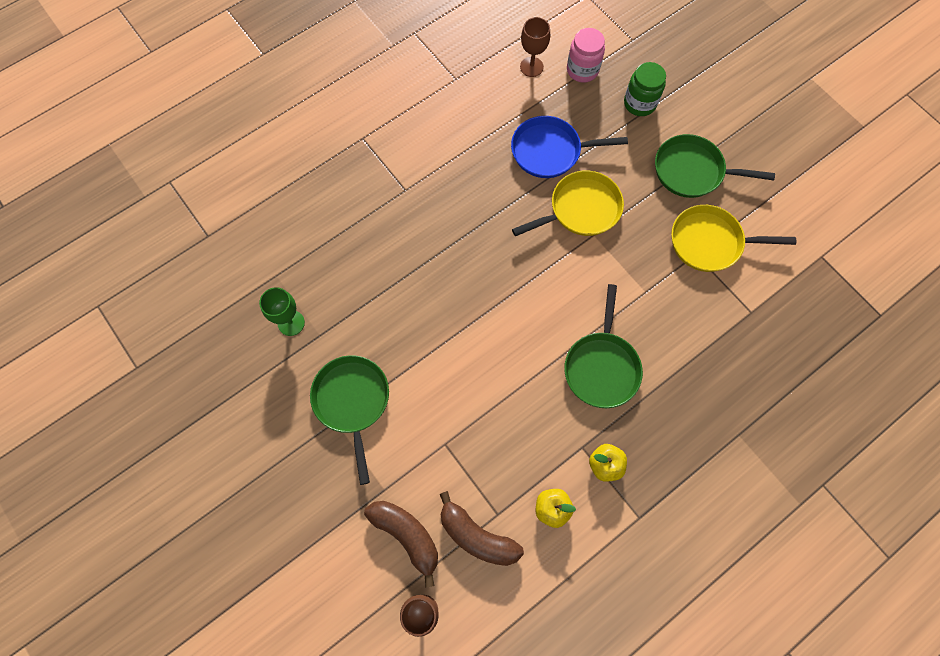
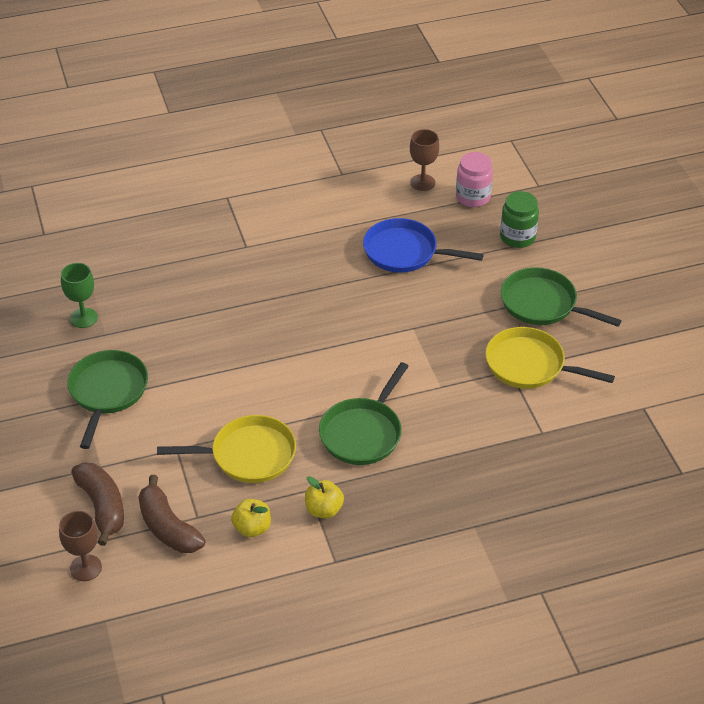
camera: 20 degrees right, 25 degrees down
yellow pan [512,170,624,236] -> yellow pan moved to [157,415,296,483]

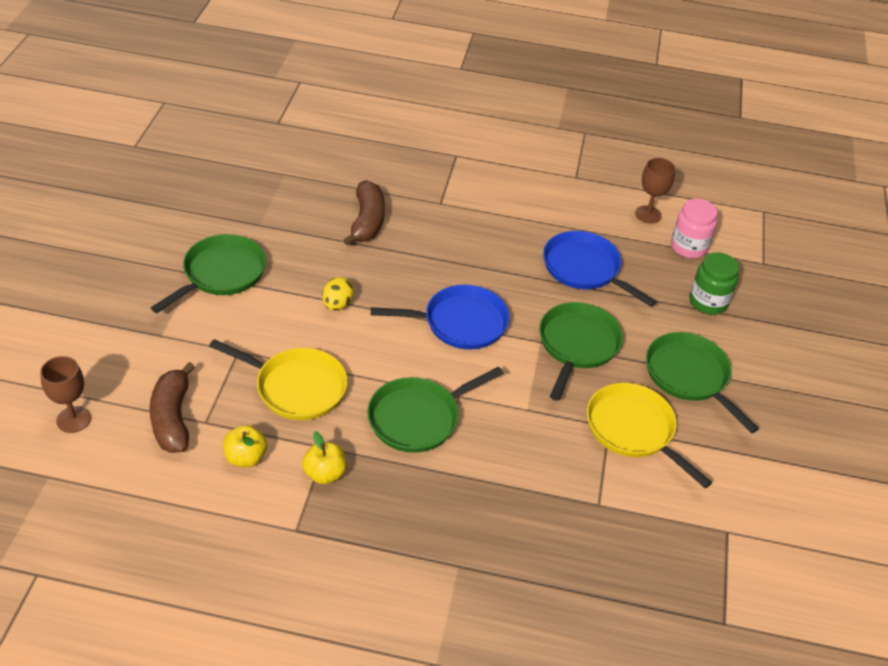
camera: 25 degrees right, 0 degrees up
green goblet [61,263,98,328] -> none
brown banana [71,462,124,546] -> brown banana moved to [344,180,385,246]
none -> yellow egg [322,277,354,311]
none -> blue pan [371,285,510,350]
none -> green pan [539,302,623,401]

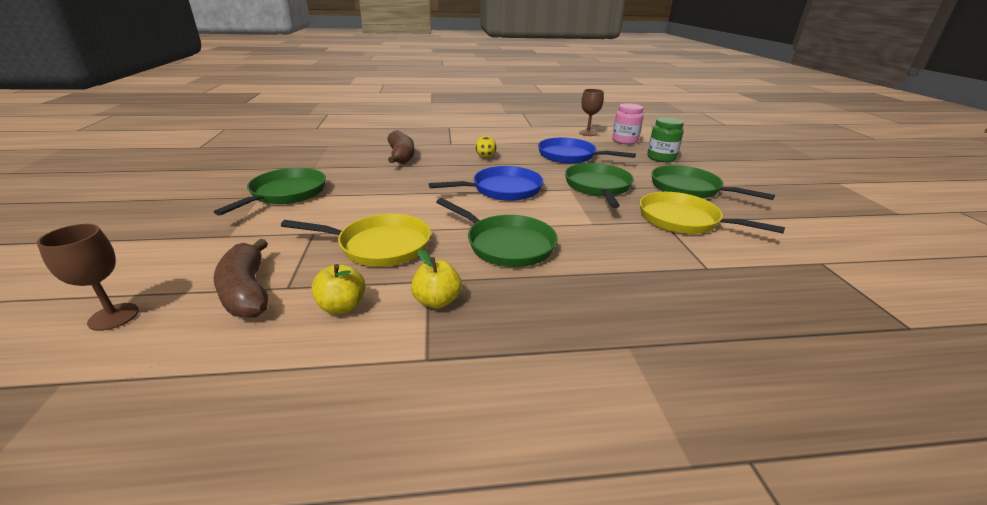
camera: 15 degrees left, 15 degrees down
yellow egg [322,277,354,311] -> yellow egg moved to [475,136,496,158]
green pan [367,367,504,453] -> green pan turned 90 degrees counterclockwise [436,198,558,267]

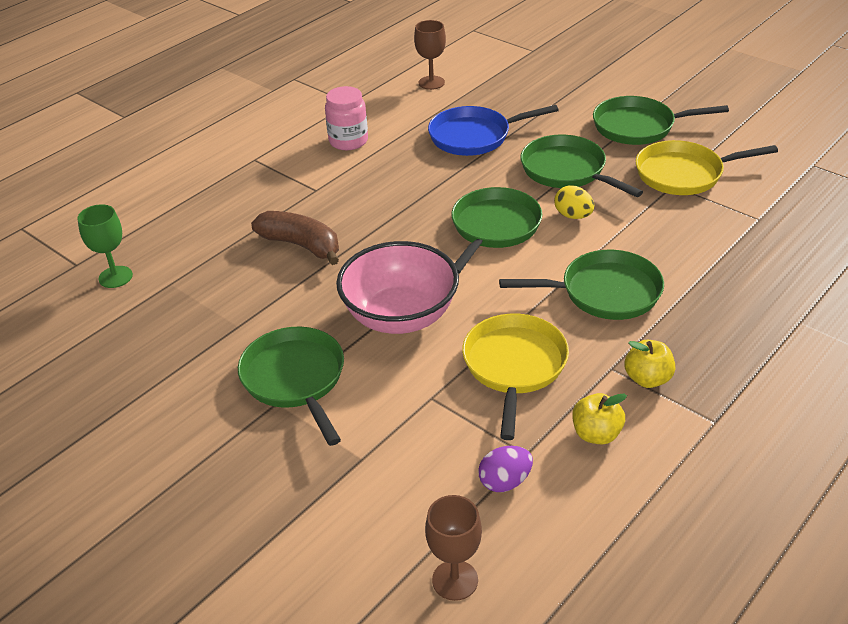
camera: 40 degrees left, 10 degrees up
brown banana [213,239,268,317] -> purple egg [478,446,533,492]
yellow pan [281,214,431,267] -> yellow pan turned 45 degrees counterclockwise [462,314,569,440]
blue pan [429,166,543,201] -> green pan [452,187,543,274]
yellow egg [475,136,496,158] -> yellow egg moved to [554,185,594,219]
pink jar [612,103,643,144] -> pink jar moved to [325,86,368,150]
green jar [647,117,684,162] -> none
none -> green goblet [77,204,133,288]
none -> pink bowl [336,241,459,334]

